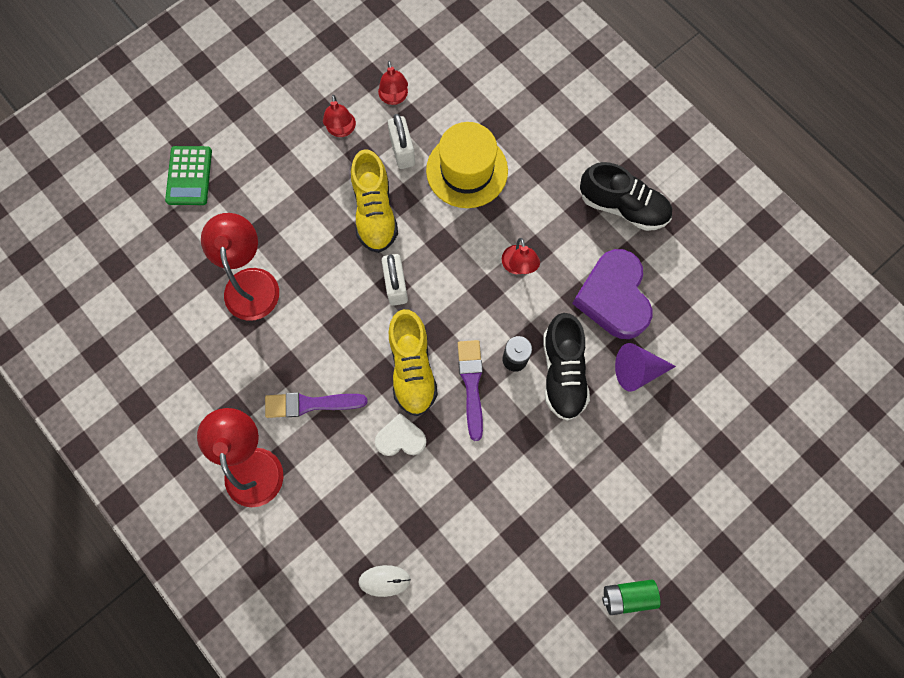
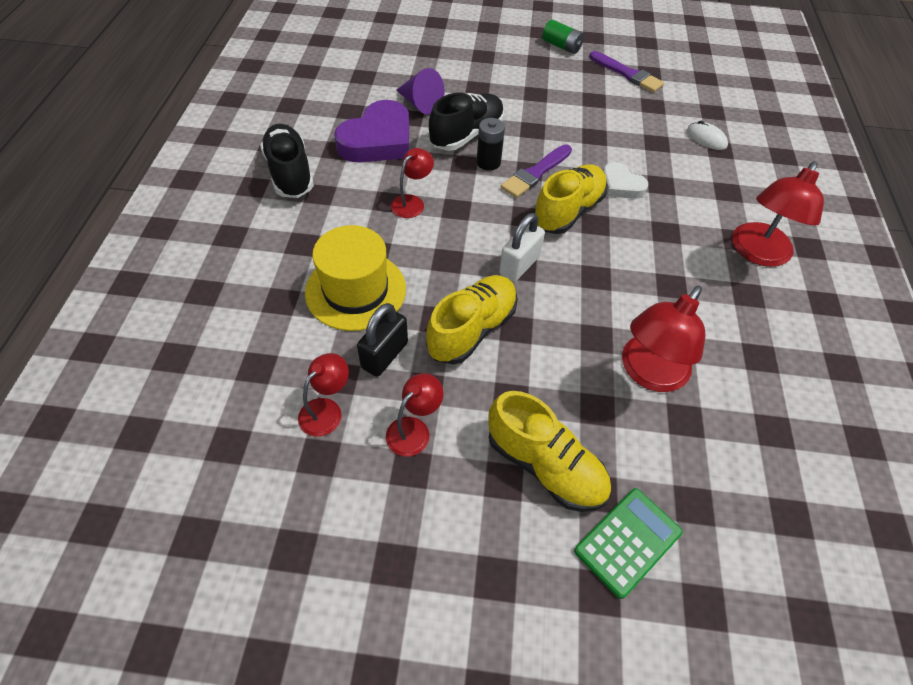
camera: 135 degrees left, 20 degrees down
purple brush [265,392,368,418] -> purple brush moved to [589,51,664,92]
white padlock [388,114,415,169] -> black padlock [357,303,408,377]
none -> yellow shoe [489,391,611,512]

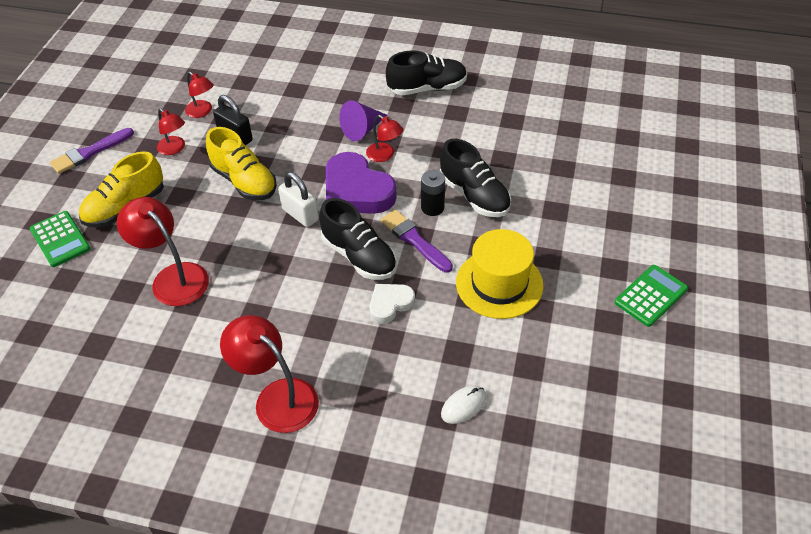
camera: 100 degrees right, 5 degrees down
yellow hat [305,225,406,331] -> yellow hat moved to [456,229,544,319]
purple heart [334,100,409,162] -> purple heart moved to [326,152,397,214]
purple cone [396,68,445,115] -> purple cone moved to [339,100,387,141]
yellow shoe [533,164,608,234] -> black shoe [319,198,397,280]
green battery [542,19,584,54] -> green calculator [615,265,688,327]
purple brush [589,51,664,92] -> purple brush moved to [50,128,134,174]

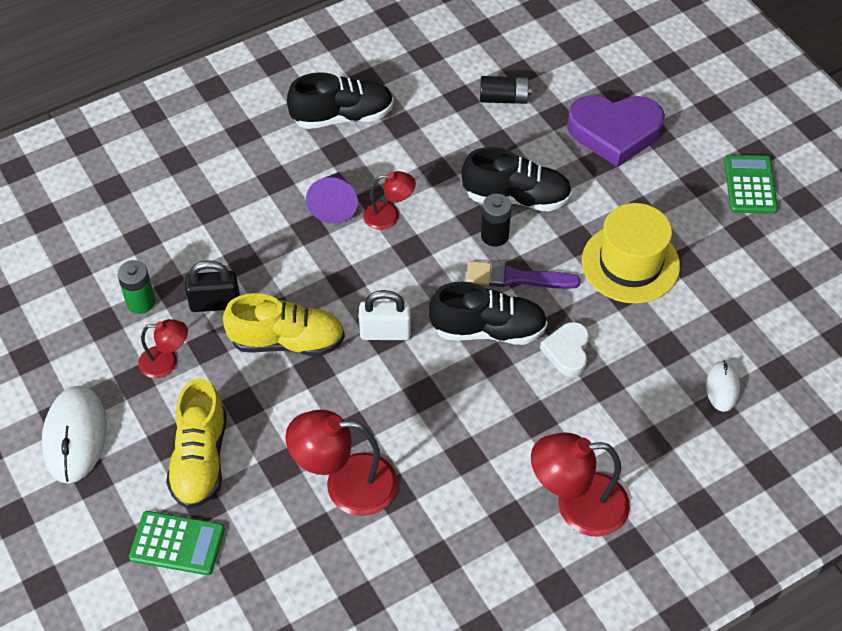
camera: 45 degrees left, 5 degrees up
purple brush [50,128,134,174] -> white mouse [42,385,107,484]
red lamp [185,72,214,118] -> green battery [117,260,155,314]
purple heart [326,152,397,214] -> purple heart moved to [567,95,665,167]
black shoe [386,50,467,95] -> black shoe turned 45 degrees clockwise [287,72,394,129]
none -> black battery [480,76,531,104]

